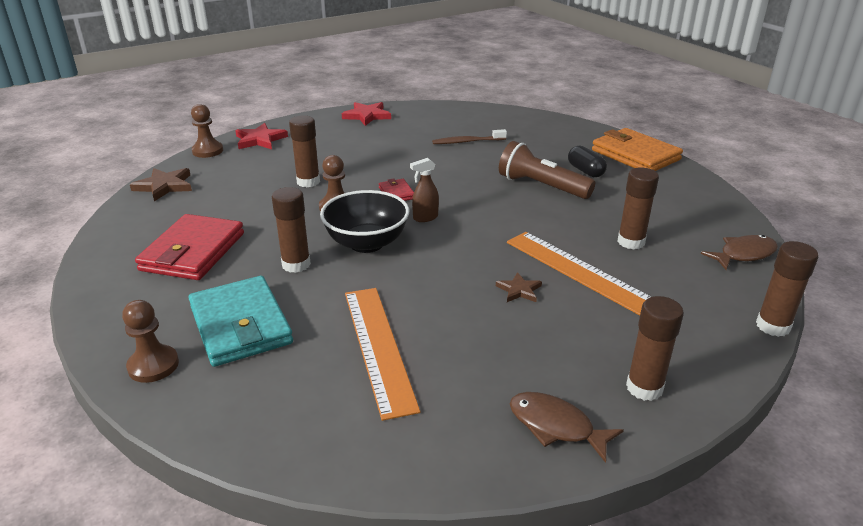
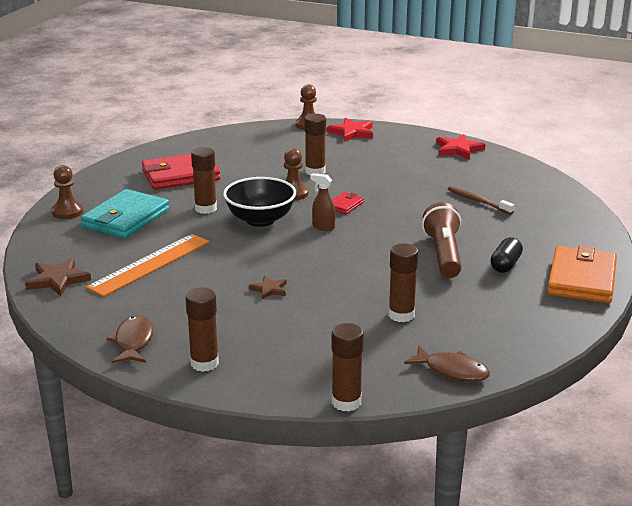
camera: 55 degrees right, 5 degrees down
brown star [130,168,192,201] -> brown star moved to [25,258,91,296]
orange ruler [507,232,651,316] -> none

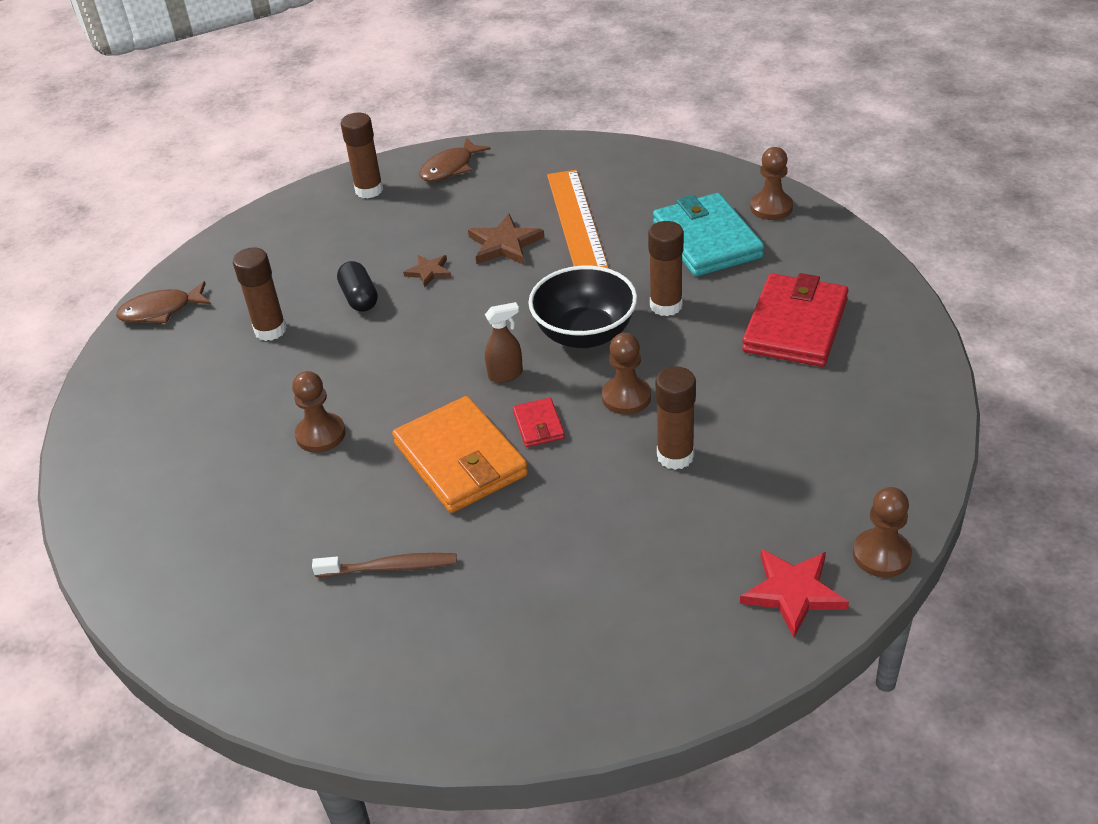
camera: 135 degrees right, 15 degrees up
brown star [25,258,91,296] -> brown star moved to [468,214,544,265]
brown fish [106,315,153,363] -> brown fish turned 90 degrees clockwise [419,138,491,182]
brown glue stick [331,323,364,412] -> none
brown flashlight [422,202,461,278] -> brown pawn [292,371,346,453]
red star [436,134,485,160] -> none
black capsule [490,237,523,273] -> black capsule moved to [337,261,378,312]
orange wallet [547,245,617,303] -> orange wallet moved to [392,396,528,513]

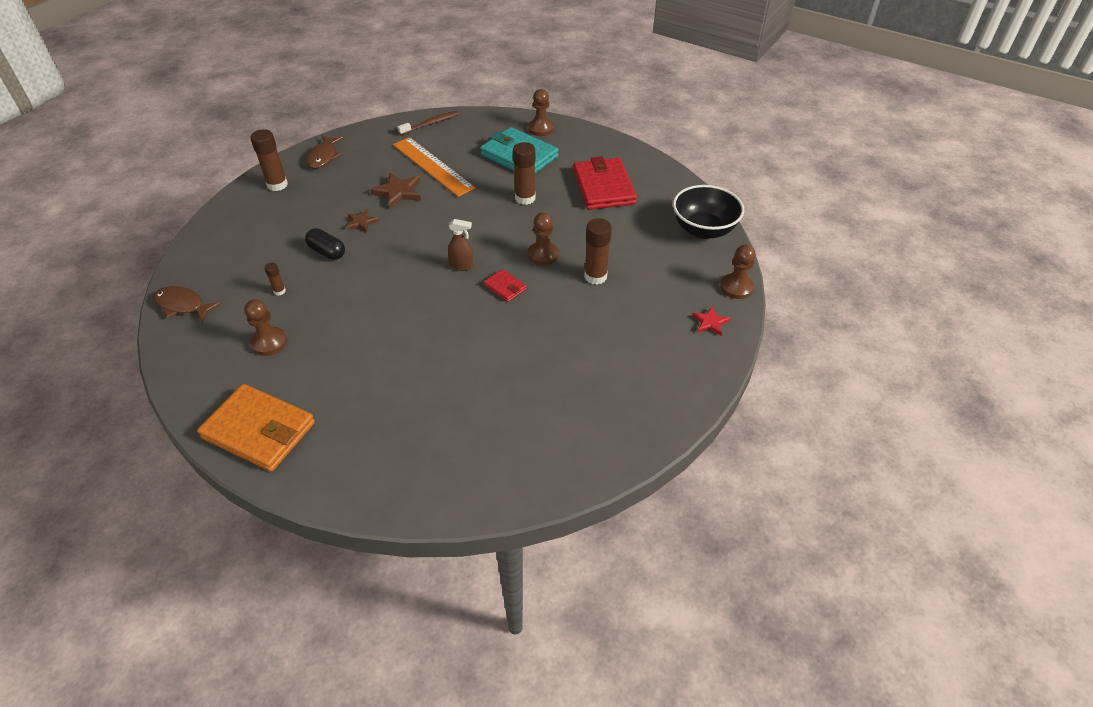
camera: 35 degrees left, 5 degrees up
brown fish [116,281,211,323] -> brown fish turned 75 degrees clockwise [154,286,222,322]
brown glue stick [233,247,287,341] -> brown glue stick [264,263,286,296], size x0.50
brown pawn [292,371,346,453] -> brown pawn moved to [244,299,287,356]
brown toothbrush [312,553,457,577] -> brown toothbrush moved to [398,111,459,135]
orange wallet [392,396,528,513] -> orange wallet moved to [197,384,315,472]
brown spray bottle [485,302,523,383] -> brown spray bottle turned 60 degrees clockwise [448,219,473,271]
black bowl [528,266,637,348] -> black bowl moved to [673,185,744,239]
red star [740,549,849,638] -> red star [692,306,731,336], size x0.61

